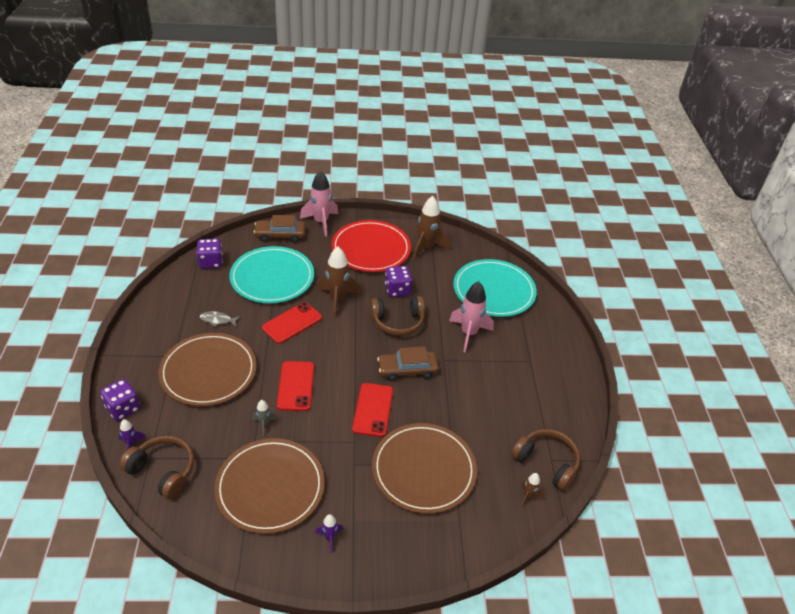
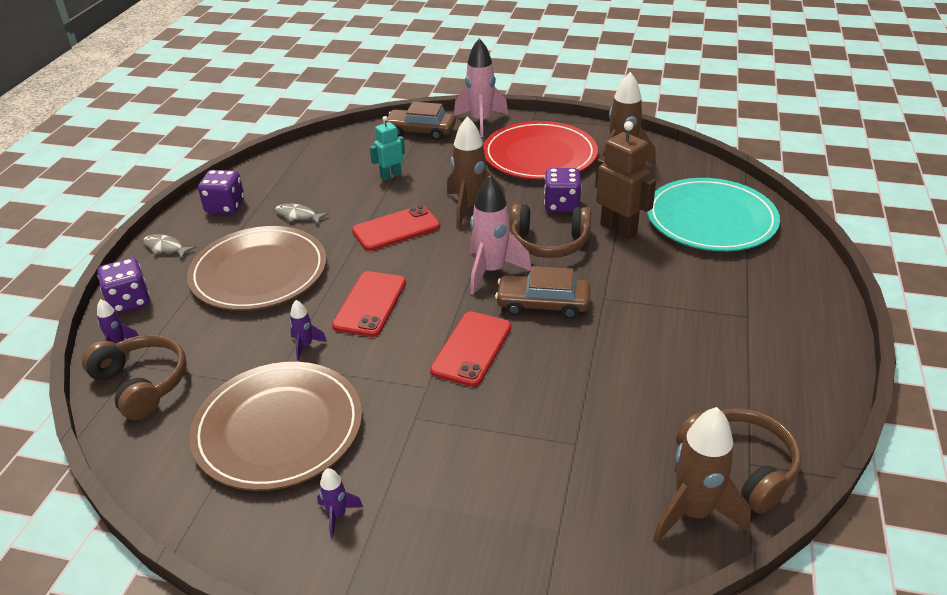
camera: 20 degrees right, 5 degrees down
purple dice [196,239,223,269] -> purple dice moved to [198,170,244,214]
turquoise plate [229,246,314,303] -> turquoise robot [370,116,405,181]
grey rocket [252,400,277,437] -> purple rocket [290,300,327,361]
brown plate [372,423,477,514] -> none
pink rocket [449,281,494,353] -> pink rocket moved to [470,175,531,295]
brown rocket [520,473,544,507] -> brown rocket [653,407,751,544], size x2.05
none -> grey fish [143,234,196,259]
none -> brown robot [595,121,656,239]

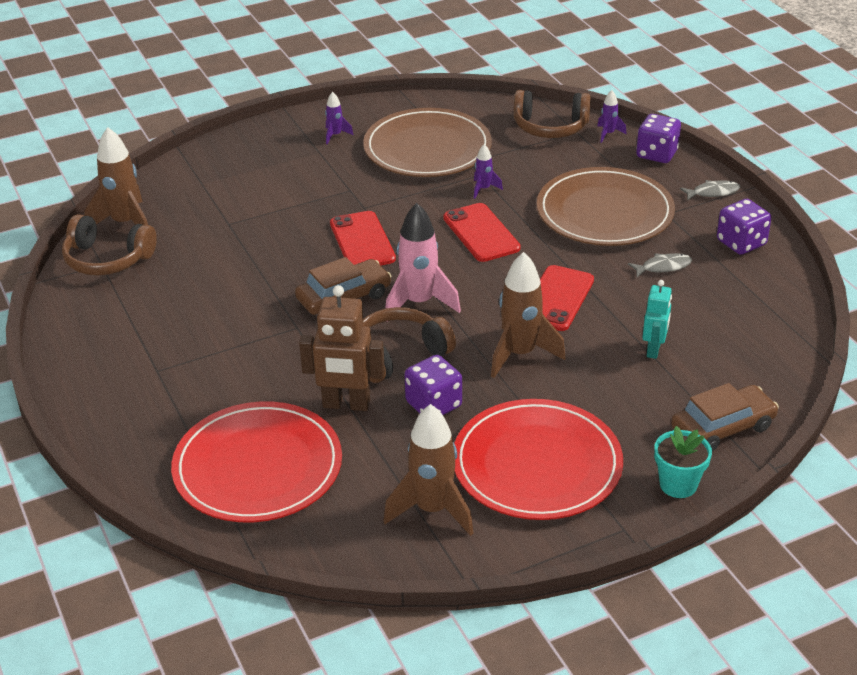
camera: 140 degrees right, 0 degrees up
pink rocket [454,38,508,137] -> turquoise flower pot [654,426,712,498]
turquoise plate [647,178,780,251] -> red plate [171,402,342,522]

